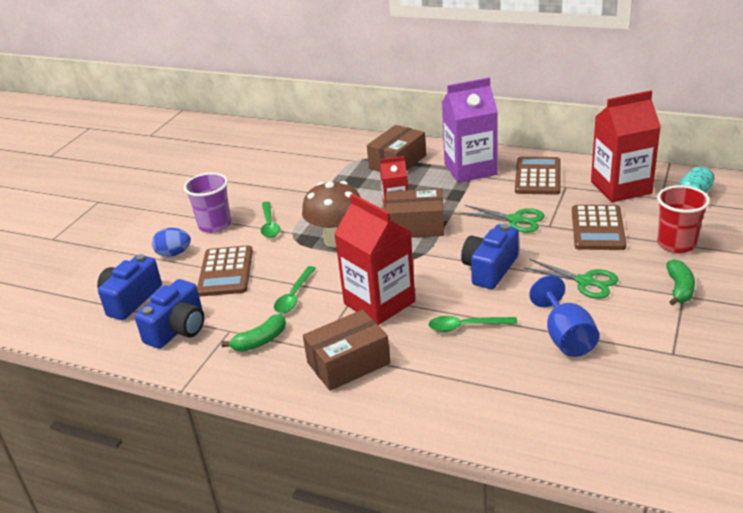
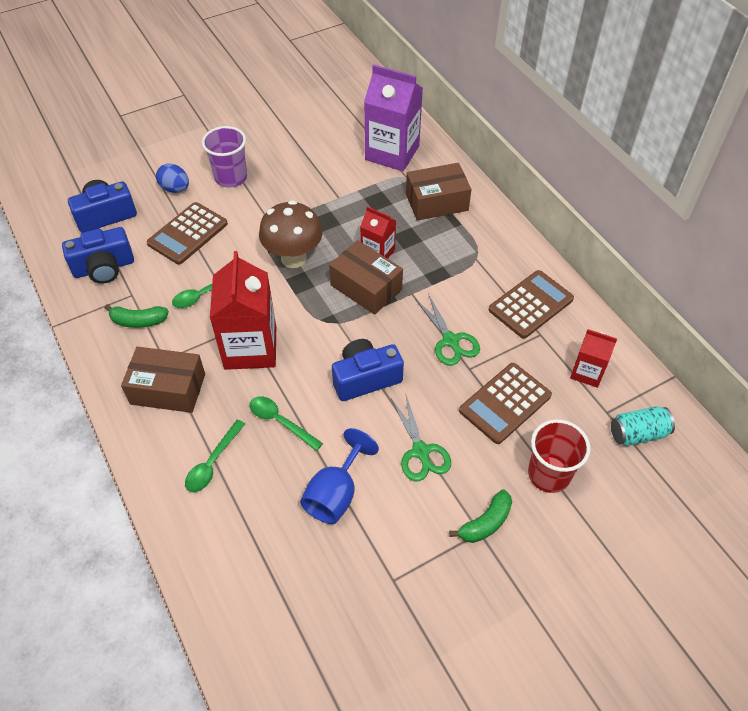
camera: 35 degrees right, 20 degrees up
green spoon [261,202,280,238] -> green spoon moved to [185,420,245,492]
purple carton [442,77,498,183] -> purple carton moved to [364,65,423,171]
red carton [591,90,661,202] -> red carton [570,329,617,388], size x0.54

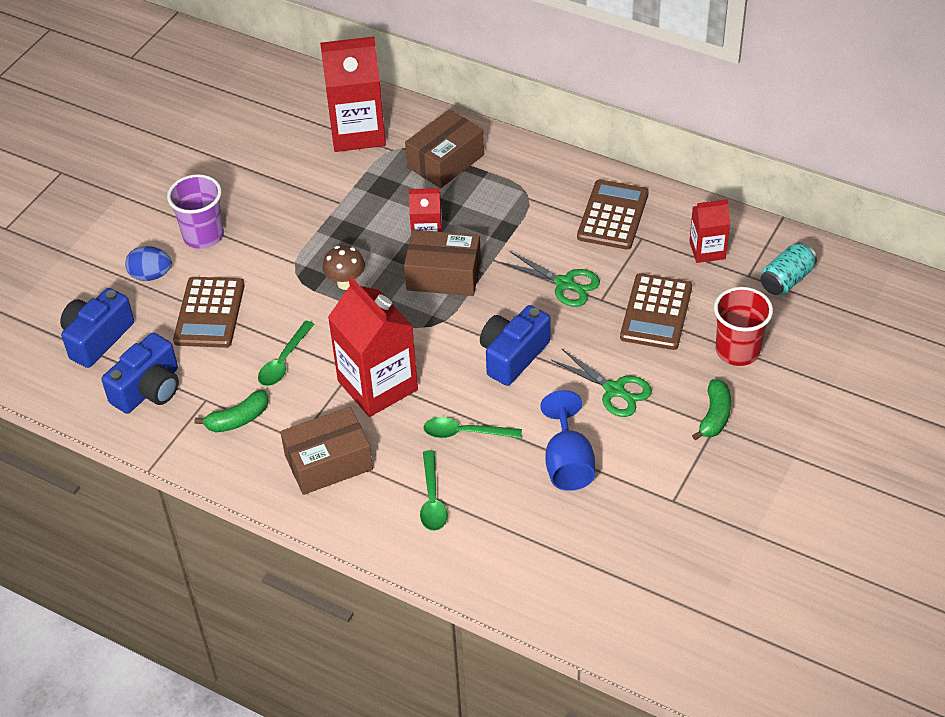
camera: 30 degrees left, 5 degrees down
brown mushroom [259,200,323,268] -> brown mushroom [323,246,365,290], size x0.58
purple carton [364,65,423,171] -> red carton [320,36,386,152]

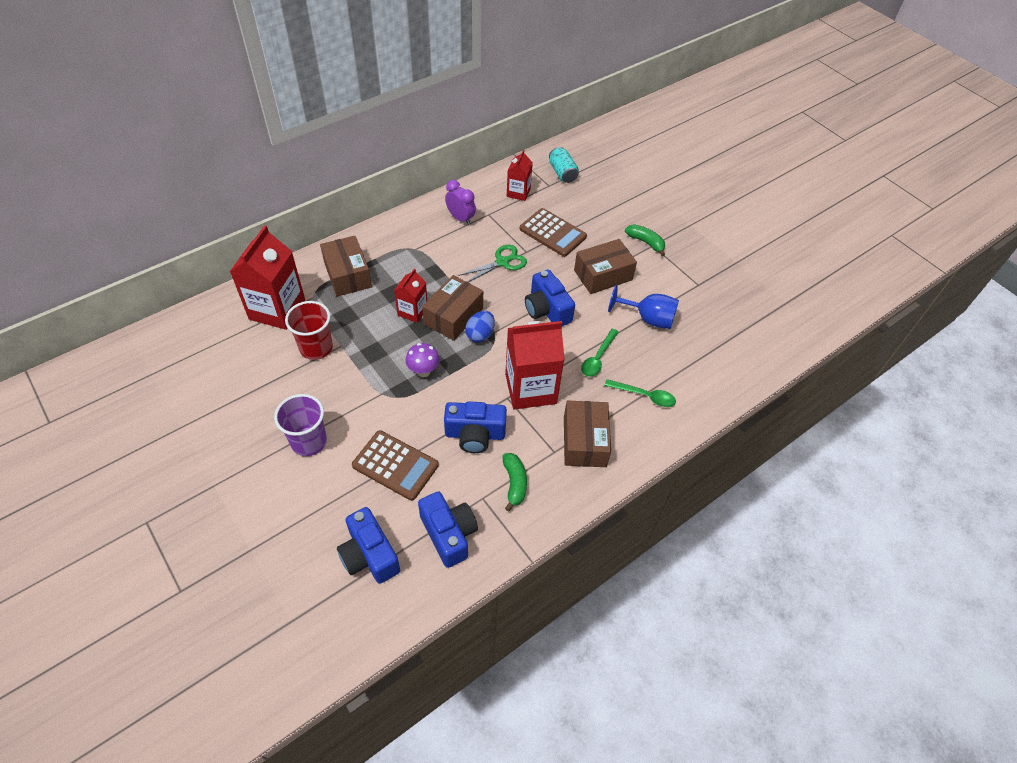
camera: 70 degrees left, 5 degrees up
blue egg [125,246,172,281] -> blue egg moved to [465,311,495,342]
green spoon [258,321,315,386] -> blue camera [444,401,507,453]
brown mushroom [323,246,365,290] -> purple mushroom [406,343,440,377]
green scissors [551,348,652,417] -> brown box [574,239,637,294]
brown calculator [577,180,649,250] -> purple clock [445,180,476,225]
red cup [714,287,773,366] -> red cup moved to [285,301,333,360]

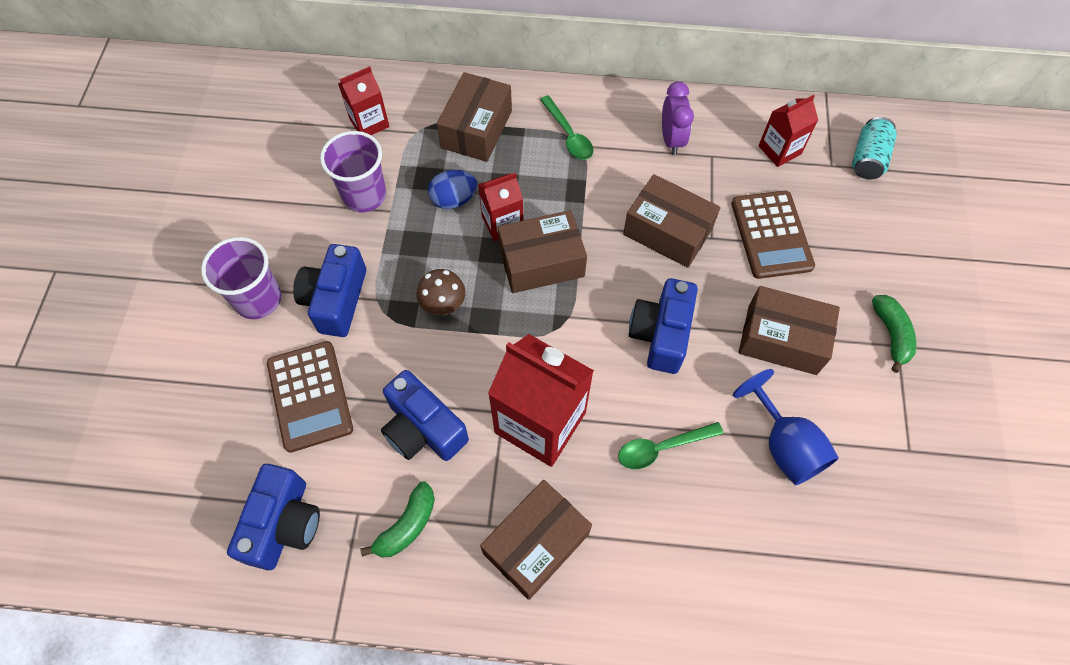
camera: 45 degrees right, 10 degrees up
red carton [230,225,305,330] -> red carton [338,66,390,135], size x0.54
red cup [285,301,333,360] -> purple cup [320,131,386,212]
blue camera [337,507,400,584] -> blue camera moved to [293,244,366,337]
purple mushroom [406,343,440,377] -> brown mushroom [417,269,466,315]
green scissors [458,245,527,282] -> brown box [623,174,720,268]
blue egg [465,311,495,342] -> blue egg moved to [428,170,477,209]
green spoon [604,379,676,407] -> green spoon moved to [540,95,594,160]

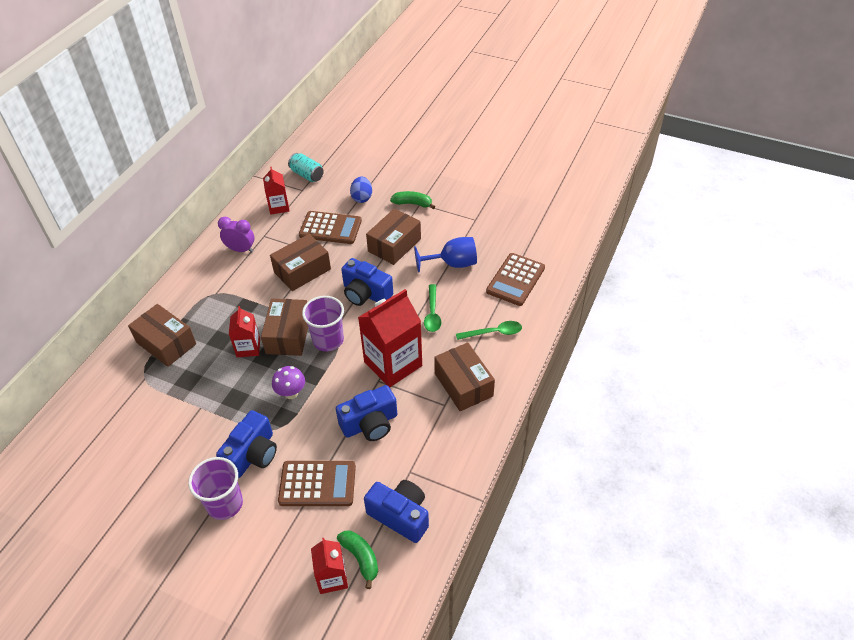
camera: 70 degrees left, 15 degrees down
blue camera [293,244,366,337] -> blue camera turned 90 degrees counterclockwise [216,410,277,478]
purple cup [320,131,386,212] -> purple cup moved to [302,296,344,351]
red carton [338,66,390,135] -> red carton moved to [311,538,348,594]
green banana [360,481,435,557] -> green banana moved to [337,531,378,589]
brown mushroom [417,269,466,315] -> purple mushroom [272,366,305,399]
blue egg [428,170,477,209] -> blue egg moved to [350,176,372,203]
green spoon [540,95,594,160] -> green spoon moved to [456,321,522,340]
none -> brown calculator [486,253,545,306]

